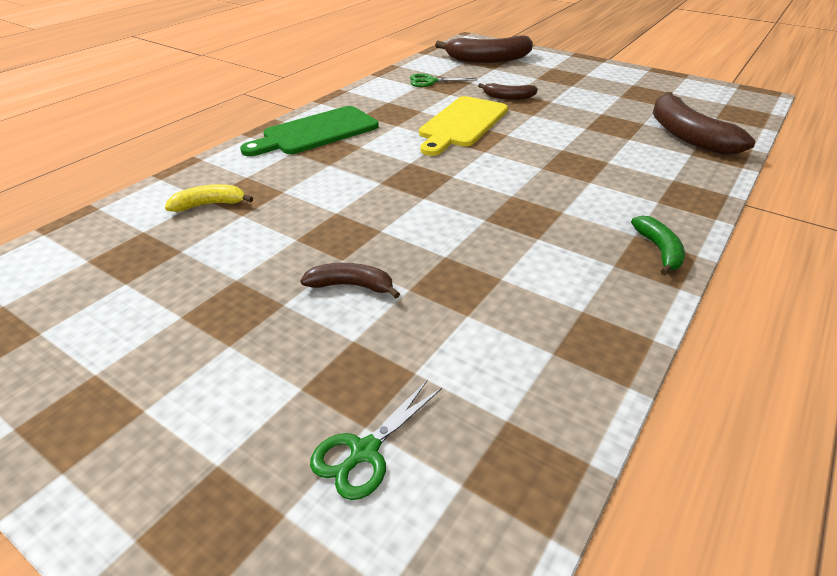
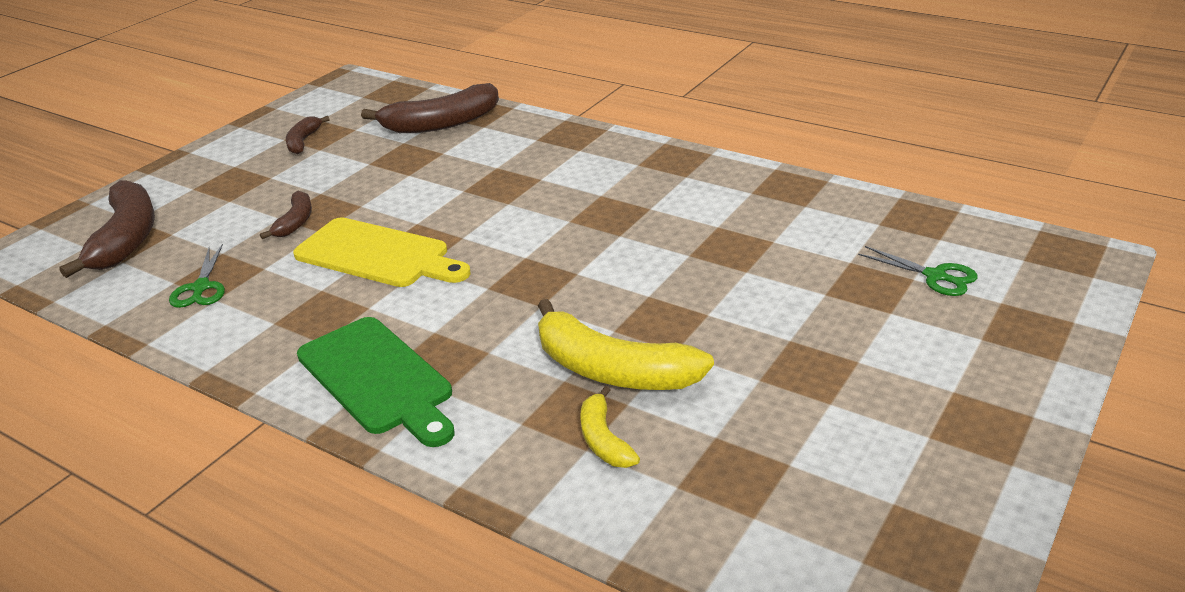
camera: 90 degrees left, 5 degrees down
brown banana [300,262,400,298] -> brown banana moved to [286,116,330,154]
green banana [631,216,685,275] -> none
none -> yellow banana [538,299,714,390]

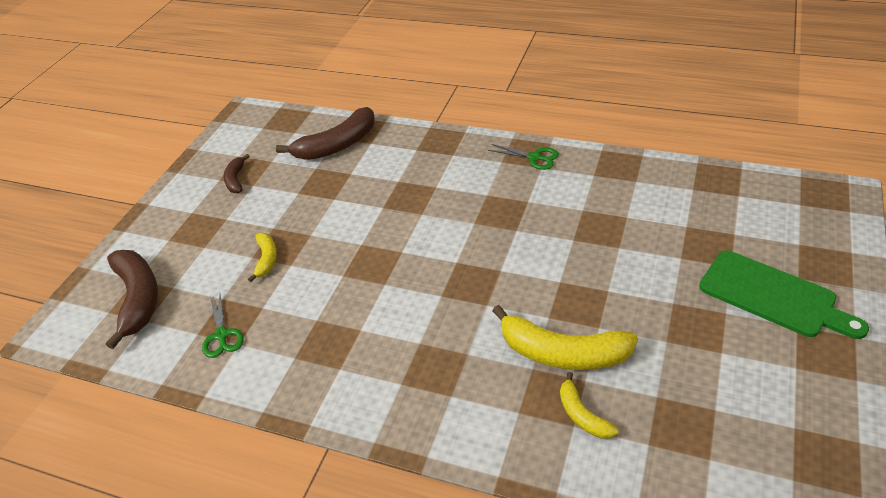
camera: 10 degrees left, 10 degrees up
brown banana [260,191,312,239] -> yellow banana [248,233,277,282]
yellow cutting board [293,217,470,287] -> none
green cutting board [297,317,455,447] -> green cutting board moved to [699,251,869,339]
green scissors [858,246,978,296] -> green scissors moved to [488,144,559,170]

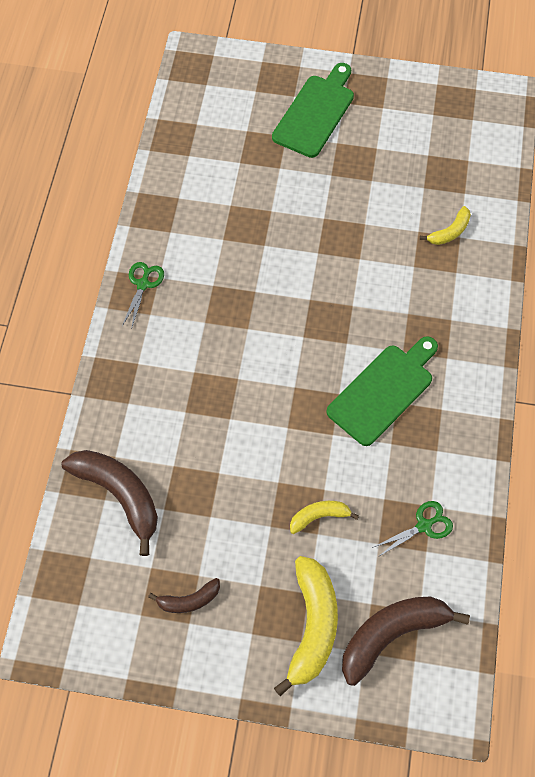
camera: 105 degrees left, 20 degrees up
yellow banana [492,305,638,370] -> yellow banana moved to [274,556,338,696]
none -> green cutting board [326,336,438,446]

